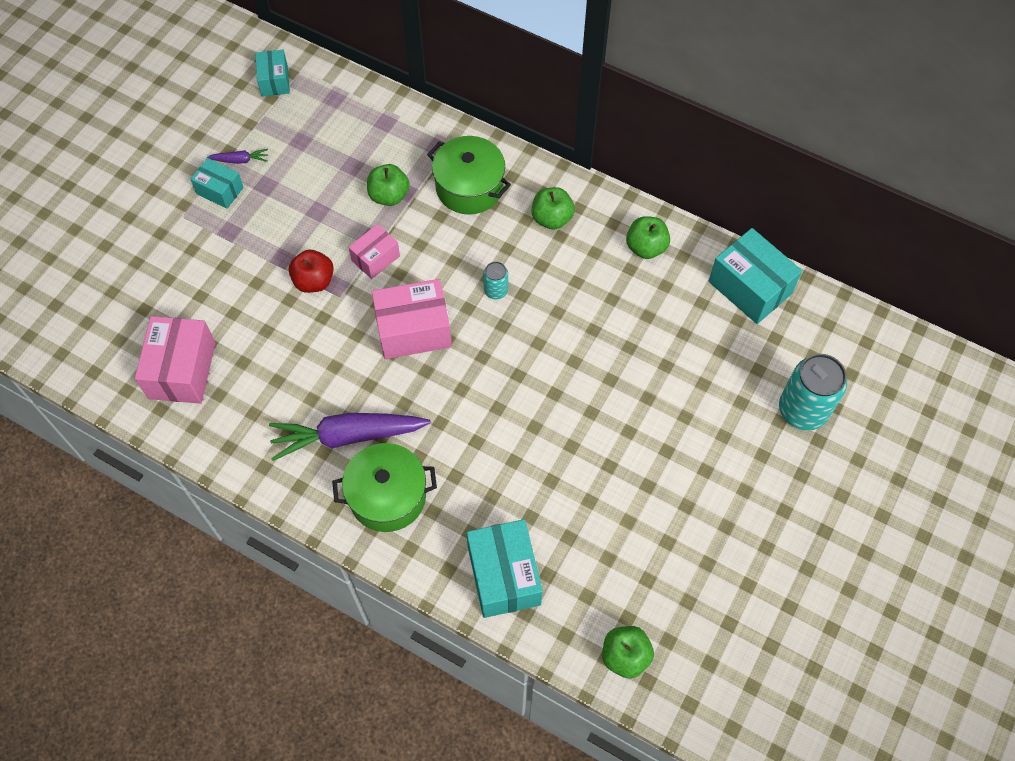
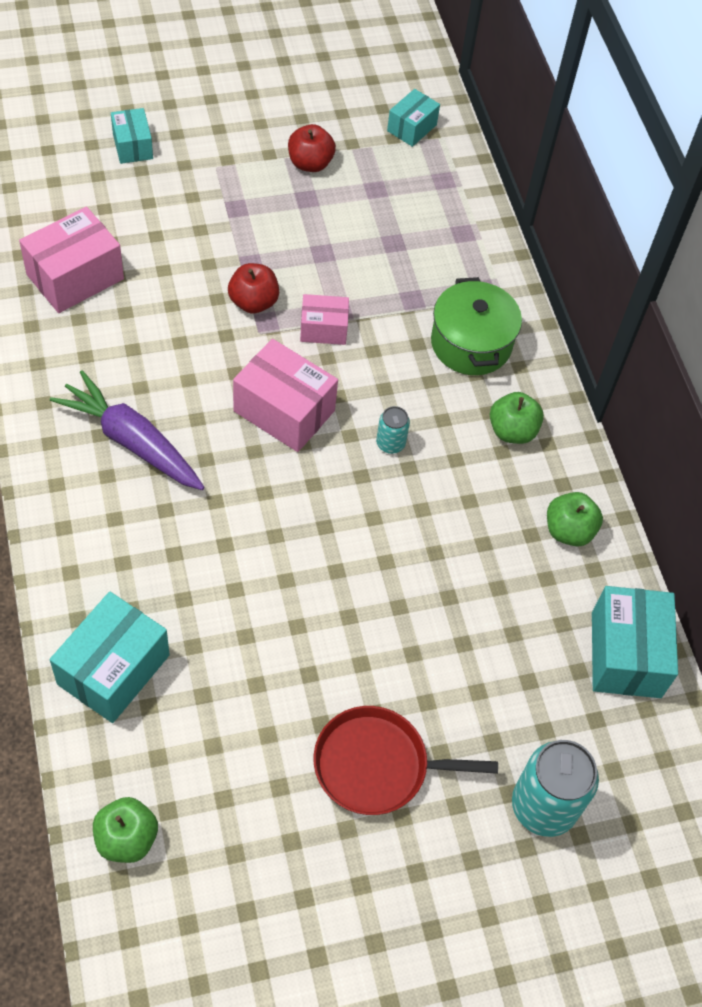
camera: 40 degrees right, 5 degrees down
turquoise box [190,158,244,209] -> turquoise box moved to [111,108,153,164]
purple carrot [207,149,268,164] -> red apple [288,124,336,172]
green pot [332,443,437,532] -> none
green apple [367,164,410,206] -> none
none -> red pan [314,706,498,815]

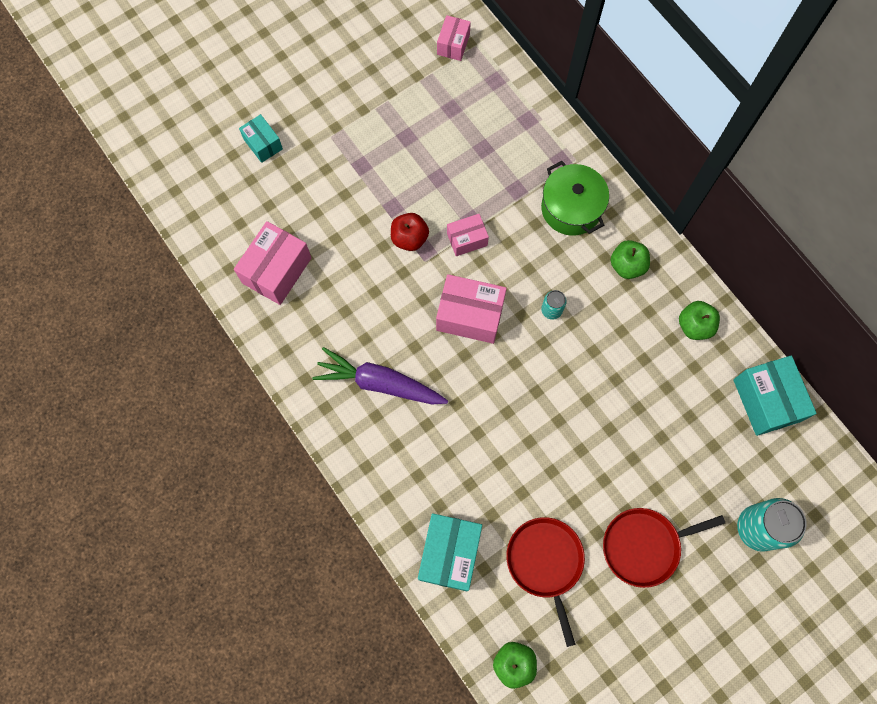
camera: 15 degrees left, 15 degrees up
red apple [288,124,336,172] -> none
turquoise box [387,89,440,147] -> pink box [437,15,471,61]
none -> red pan [506,517,585,647]

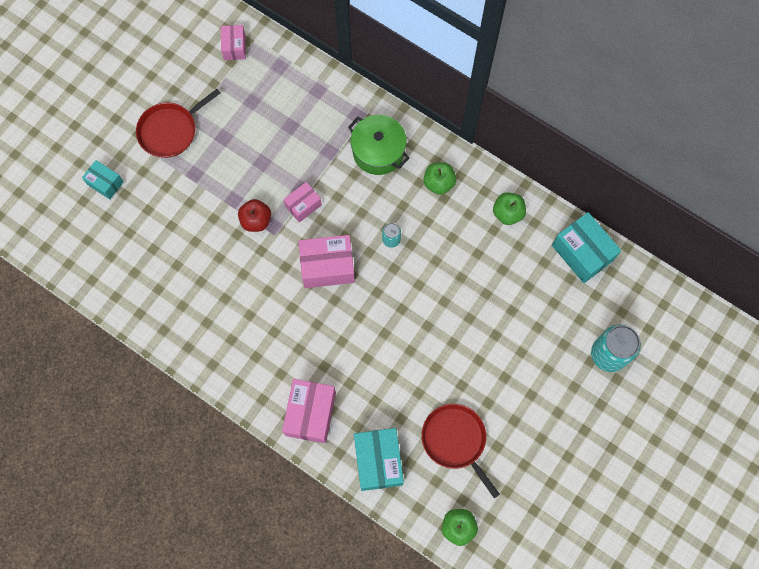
camera: 20 degrees left, 0 degrees up
pink box [234,221,312,305] -> pink box moved to [282,379,336,443]
purple carrot [312,347,448,404] -> none
red pan [603,508,725,588] -> red pan moved to [136,89,220,158]

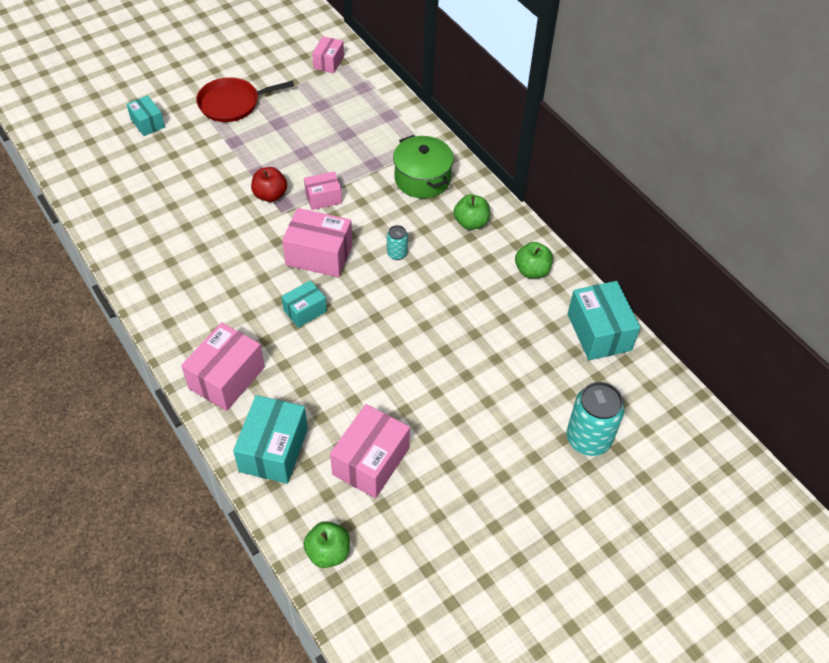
camera: 20 degrees right, 20 degrees down
red pan [422,404,500,498] -> pink box [330,404,410,498]
none -> turquoise box [281,280,327,328]

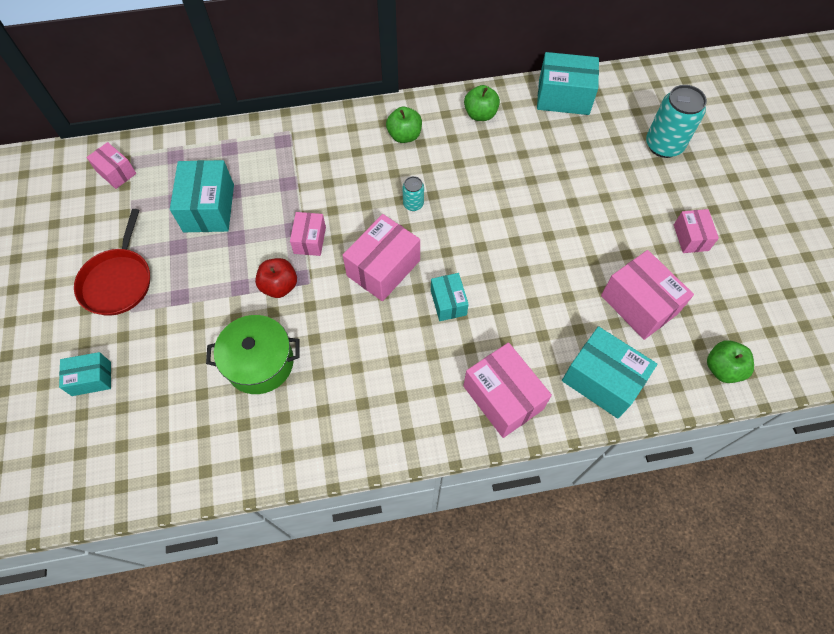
camera: 65 degrees left, 10 degrees up
green pot [393,135,454,198] -> green pot moved to [206,315,299,394]
none -> turquoise box [170,160,234,232]
none -> pink box [674,209,719,253]

